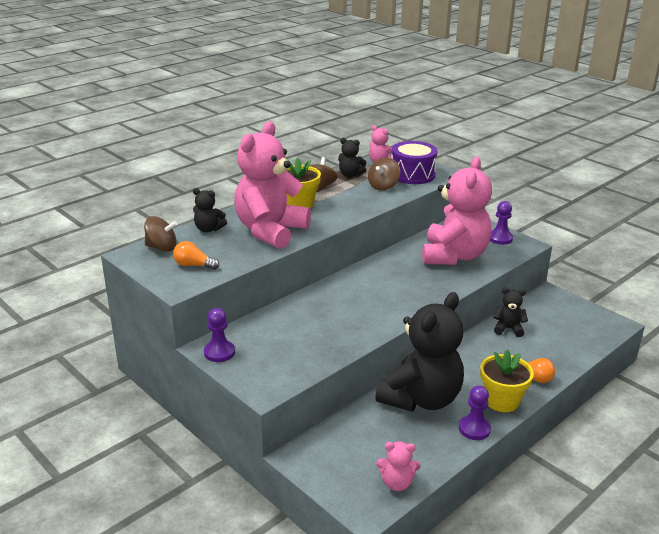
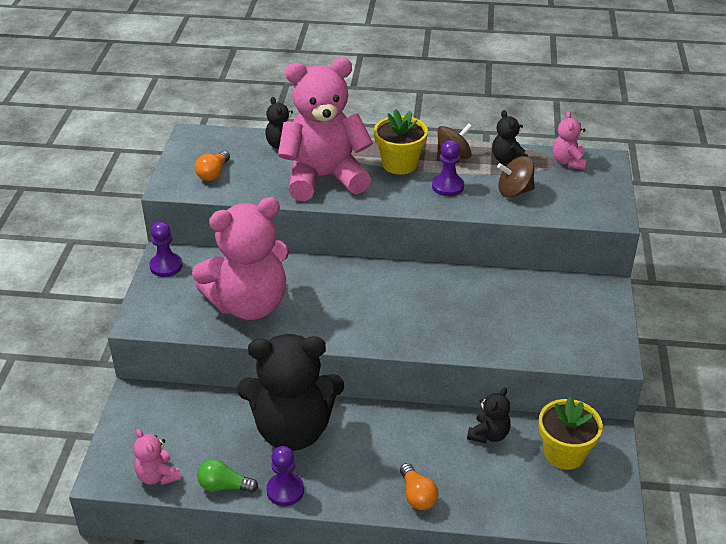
camera: 50 degrees right, 10 degrees up
brown spinning top [144,216,177,252] -> none
orange light bulb [173,241,219,270] -> orange light bulb turned 135 degrees counterclockwise [195,151,230,181]
purple drum [391,141,438,184] -> none
pink teddy bear [422,157,492,265] -> pink teddy bear moved to [192,197,289,320]
yellow flower pot [480,349,534,412] -> yellow flower pot moved to [539,396,603,470]
purple pawn [490,201,513,245] -> purple pawn moved to [432,140,464,196]
black teddy bear [493,287,528,337] -> black teddy bear turned 60 degrees clockwise [467,387,511,443]
none -> green light bulb [197,459,258,493]

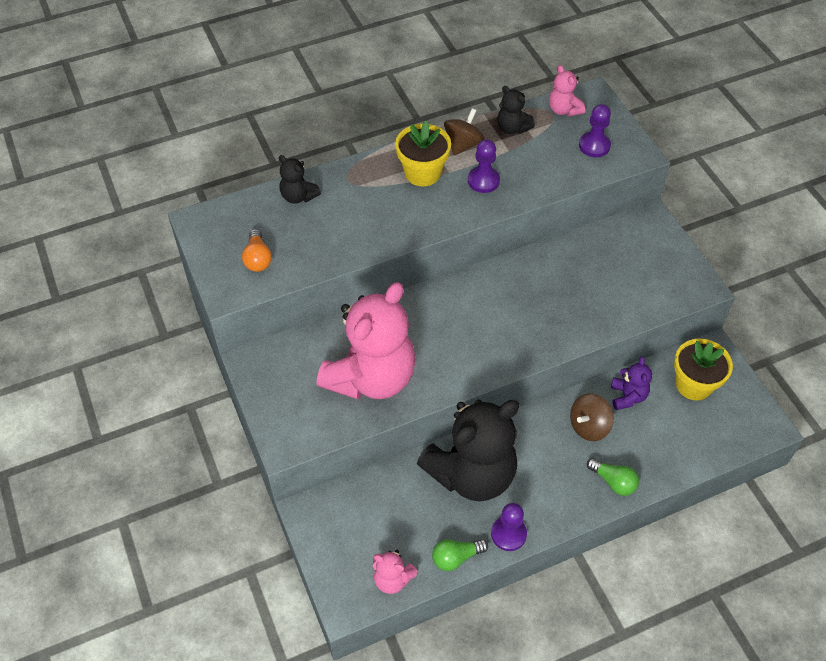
camera: 30 degrees left, 15 degrees up
purple pawn [149,222,182,277] -> purple pawn moved to [579,104,611,157]
pink teddy bear [278,58,373,201] -> none
orange light bulb [400,463,439,510] -> green light bulb [587,458,639,496]
black teddy bear [467,387,511,443] -> purple teddy bear [611,357,652,410]
brown spinning top [497,156,535,198] -> brown spinning top moved to [570,393,614,441]

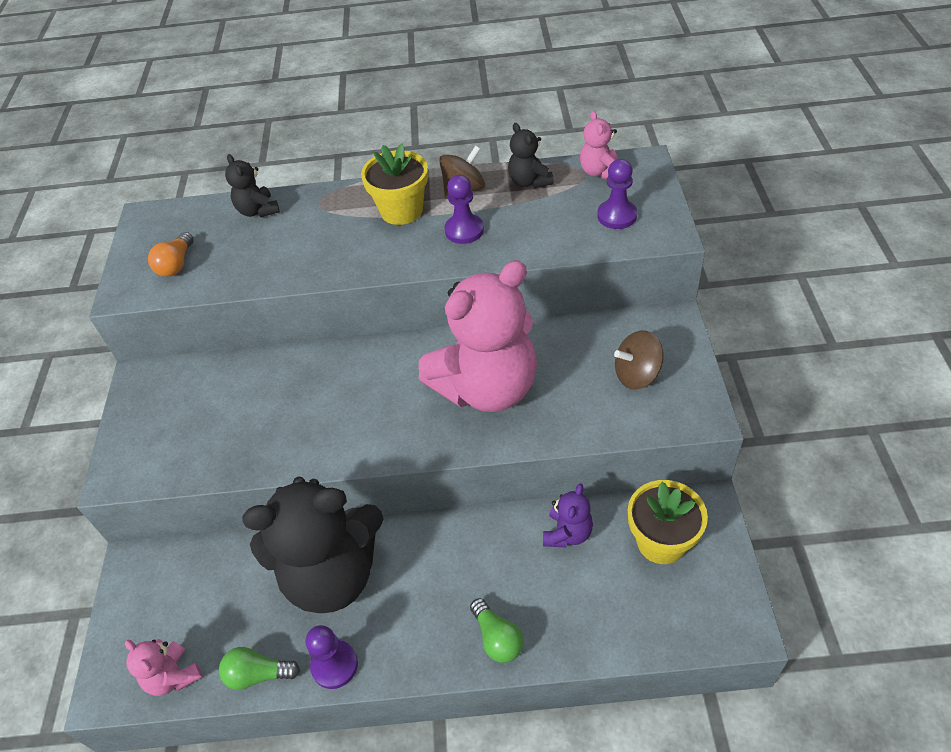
camera: 25 degrees right, 5 degrees down
pink teddy bear [317,282,416,399] -> pink teddy bear moved to [418,260,537,412]
brown spinning top [570,393,614,441] -> brown spinning top moved to [614,330,664,390]

